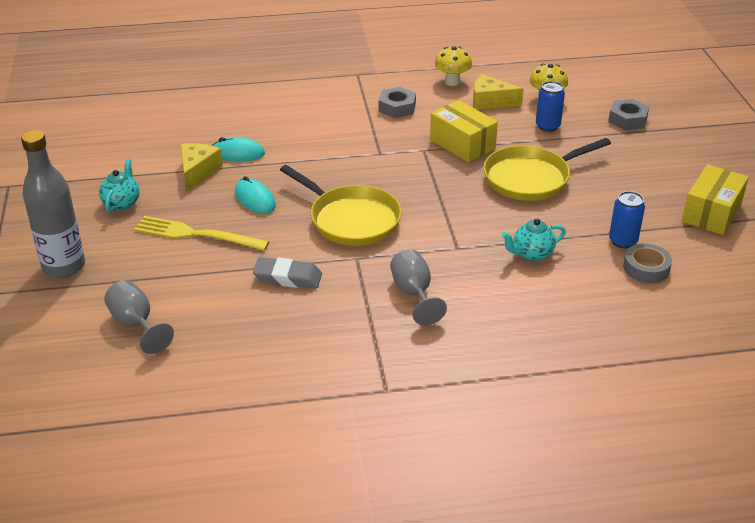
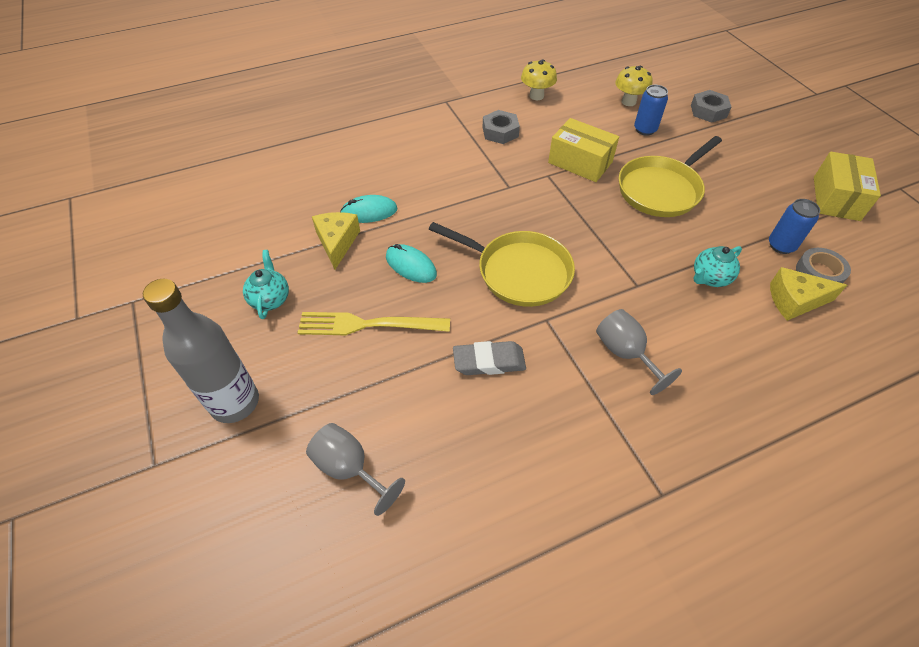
camera: 15 degrees left, 15 degrees up
yellow cheese [473,74,524,110] -> yellow cheese moved to [770,267,847,321]

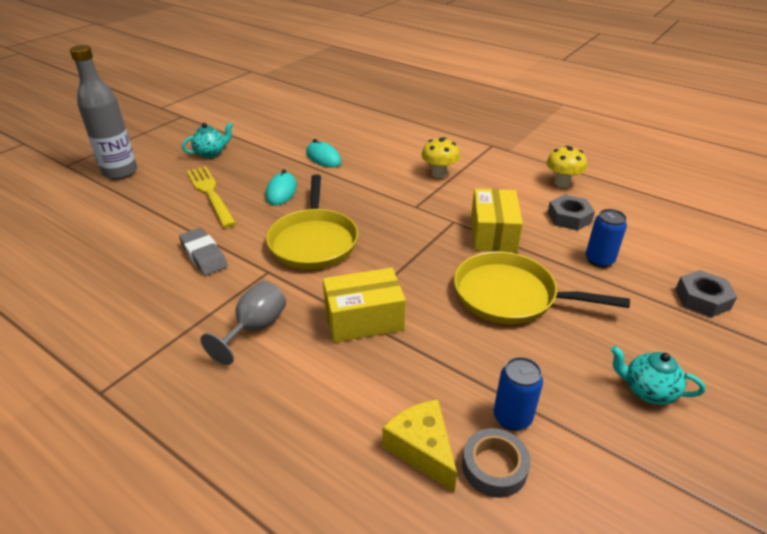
camera: 60 degrees right, 15 degrees down
grey goblet [306,423,405,516] -> none
yellow cheese [312,212,360,269] -> none
grey nut [483,110,520,144] -> grey nut moved to [548,194,595,231]
yellow mushroom [615,66,653,106] -> yellow mushroom moved to [421,137,460,178]
turquoise teapot [693,246,742,287] -> turquoise teapot moved to [611,346,705,405]
yellow box [814,152,881,221] -> yellow box moved to [323,268,406,343]

